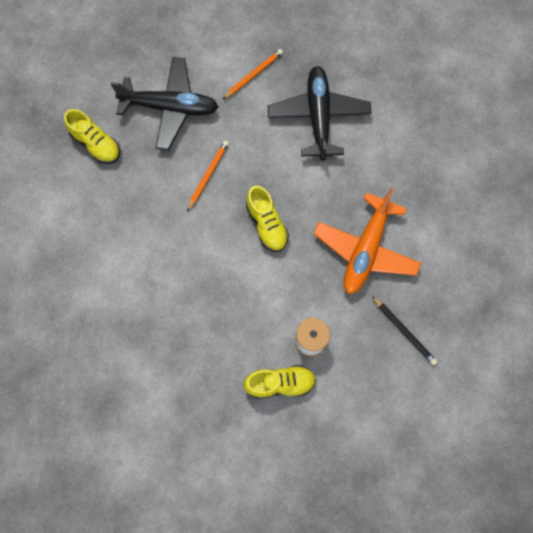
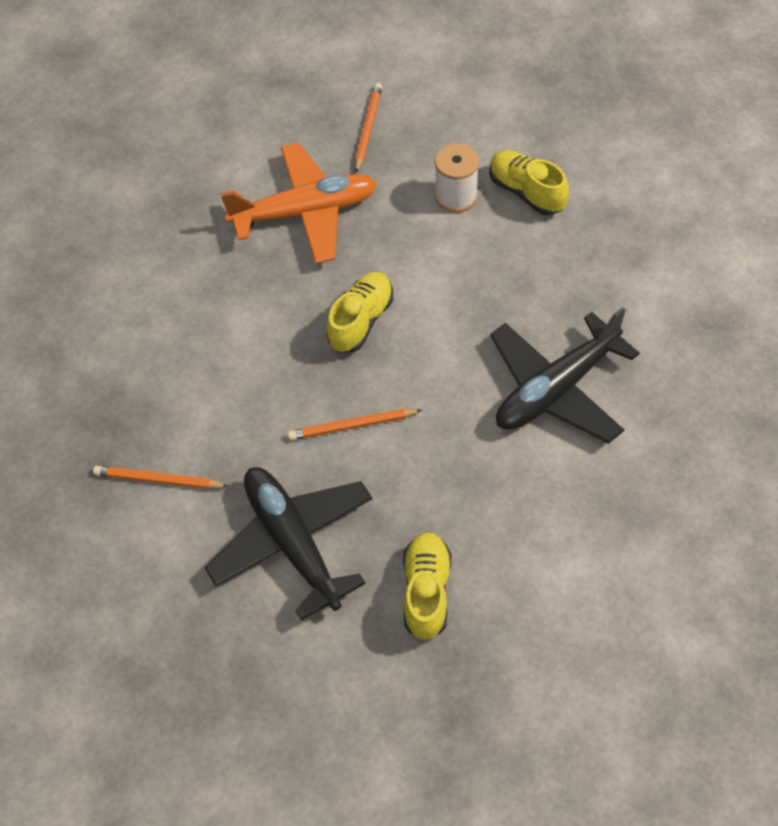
camera: 125 degrees left, 15 degrees down
black plane [268,66,372,161] -> black plane moved to [490,307,640,443]
black pencil [372,296,438,365] -> orange pencil [355,83,382,173]

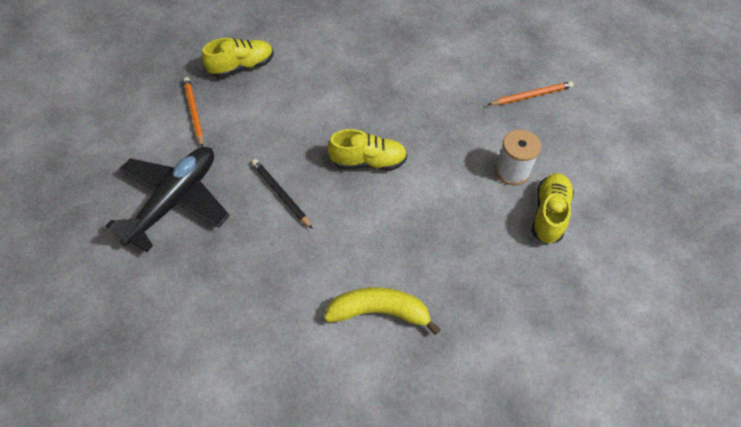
camera: 60 degrees right, 0 degrees up
orange plane [220,143,377,264] -> none
orange pencil [288,409,422,440] -> black pencil [252,159,313,229]
yellow shoe [403,532,451,640] -> yellow shoe moved to [202,38,274,78]
black plane [490,307,640,443] -> yellow banana [324,287,441,335]

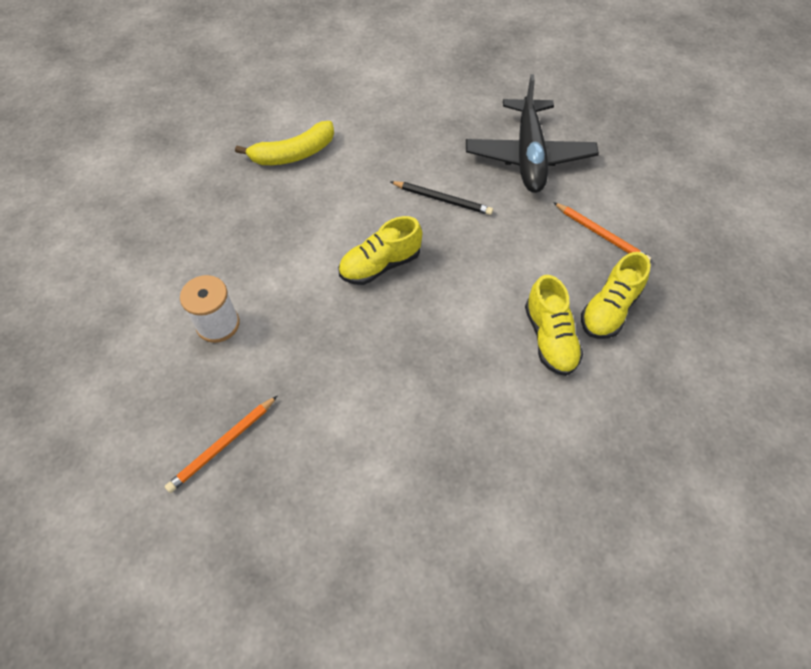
camera: 150 degrees right, 0 degrees up
yellow shoe [531,173,574,244] -> yellow shoe moved to [525,275,583,376]

